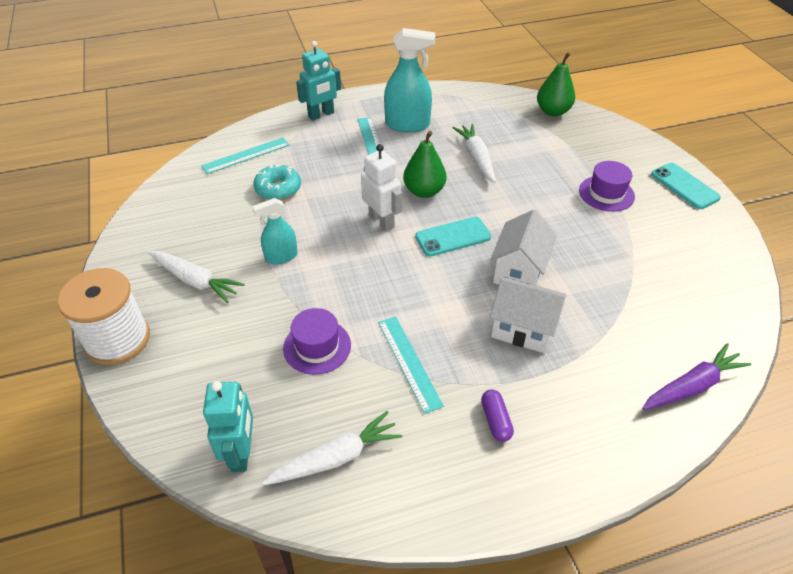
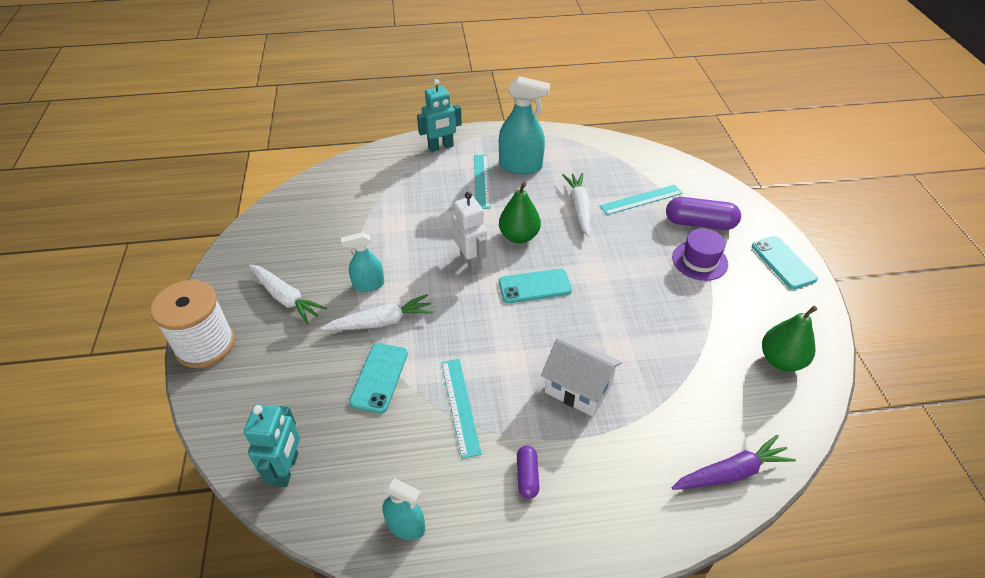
camera: 10 degrees right, 0 degrees up
turquoise ruler [201,138,289,174] -> turquoise ruler moved to [600,185,683,215]
turquoise donut [253,164,301,200] -> none
white carrot [262,411,402,485] -> white carrot moved to [321,294,434,331]
purple hat [283,308,351,375] -> turquoise phone [349,343,408,413]
white house [490,210,557,285] -> none
green pear [537,52,575,116] -> green pear moved to [762,306,818,371]
none -> turquoise spray bottle [382,478,425,540]
none -> purple capsule [666,197,741,230]

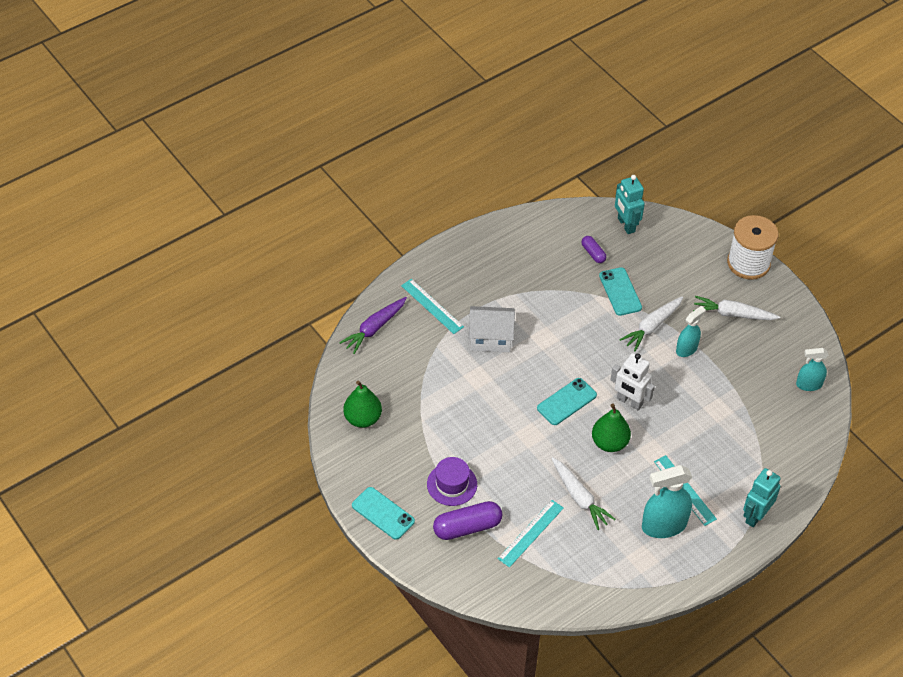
camera: 150 degrees right, 5 degrees up
turquoise spray bottle [382,478,425,540] -> turquoise spray bottle moved to [796,348,828,391]
turquoise ruler [441,359,482,459] -> turquoise ruler moved to [401,279,464,334]
purple capsule [517,446,540,499] -> purple capsule moved to [581,236,606,263]

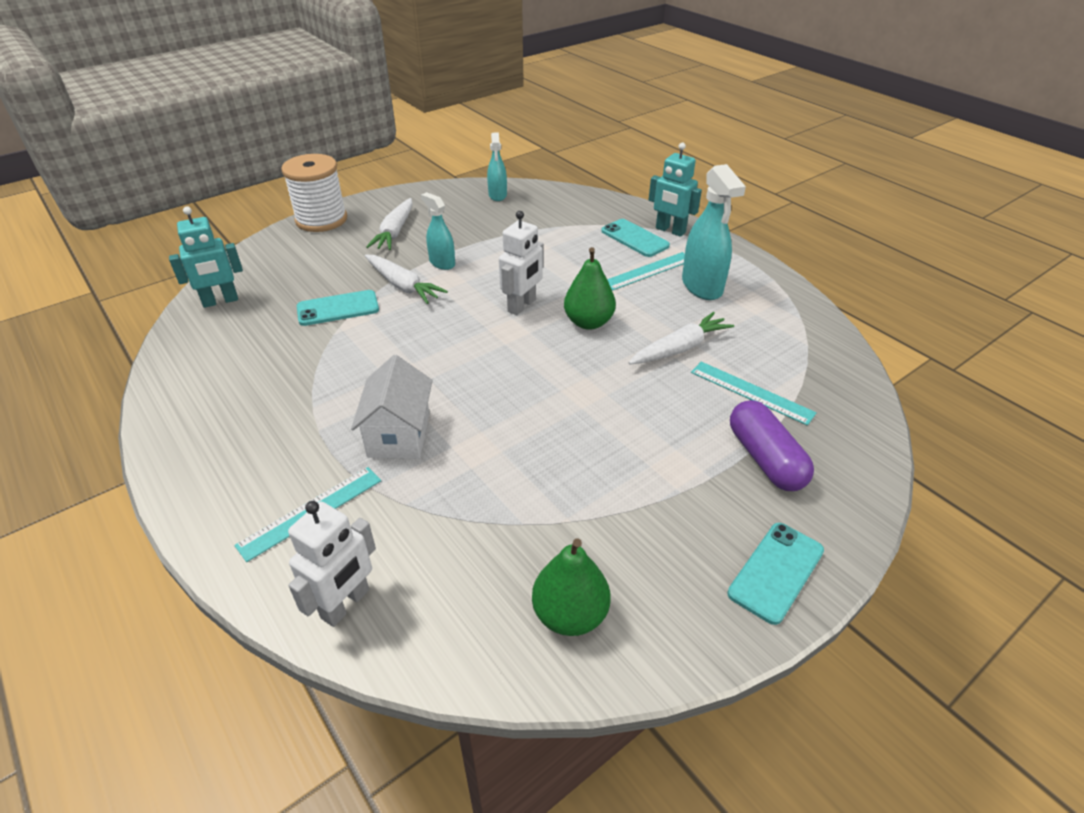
camera: 90 degrees left, 10 degrees down
purple carrot [339,297,407,354] -> white robot [288,501,376,627]
purple hat [427,457,477,506] -> none
turquoise phone [537,378,597,425] -> turquoise phone moved to [601,219,670,257]
purple capsule [581,236,606,263] -> none

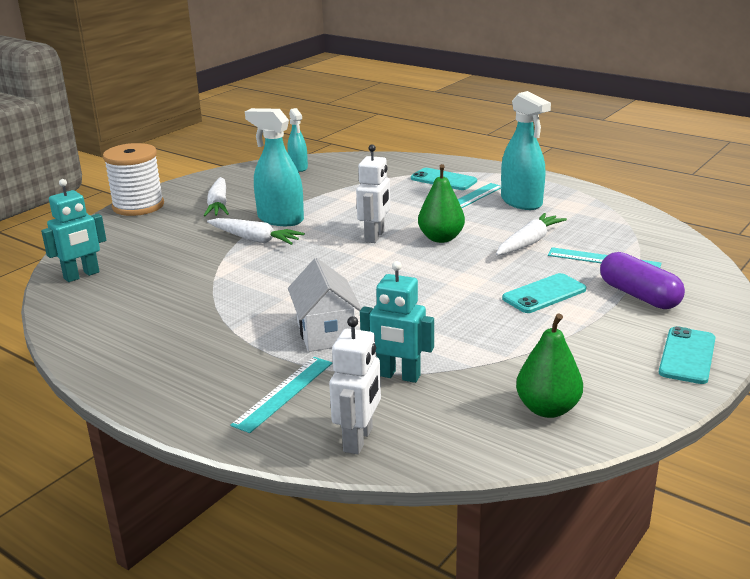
camera: 15 degrees left, 15 degrees down
turquoise phone [297,290,379,326] -> turquoise phone moved to [502,273,586,313]
turquoise spray bottle [421,192,455,270] -> turquoise spray bottle [245,108,304,226], size x1.66
turquoise robot [649,143,702,237] -> turquoise robot moved to [360,261,434,383]

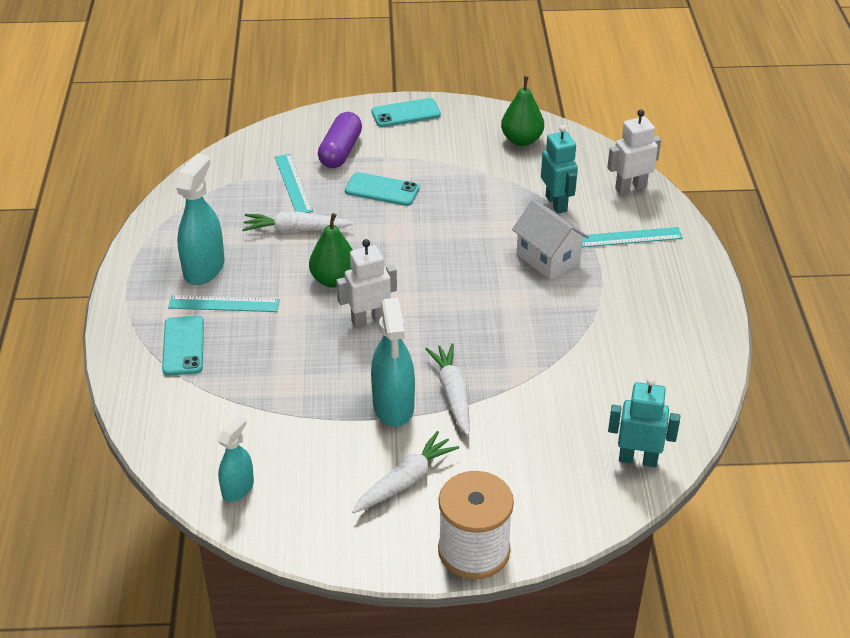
camera: 130 degrees left, 15 degrees up
white house [288,258,362,352] -> white house turned 75 degrees counterclockwise [512,199,589,280]

